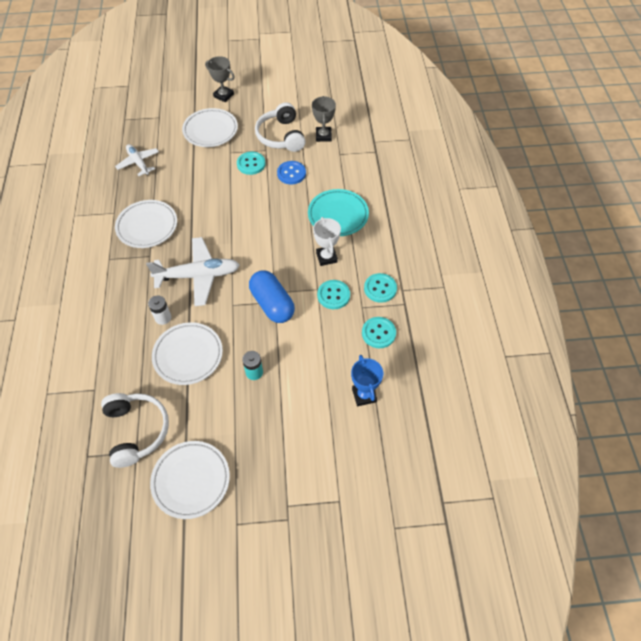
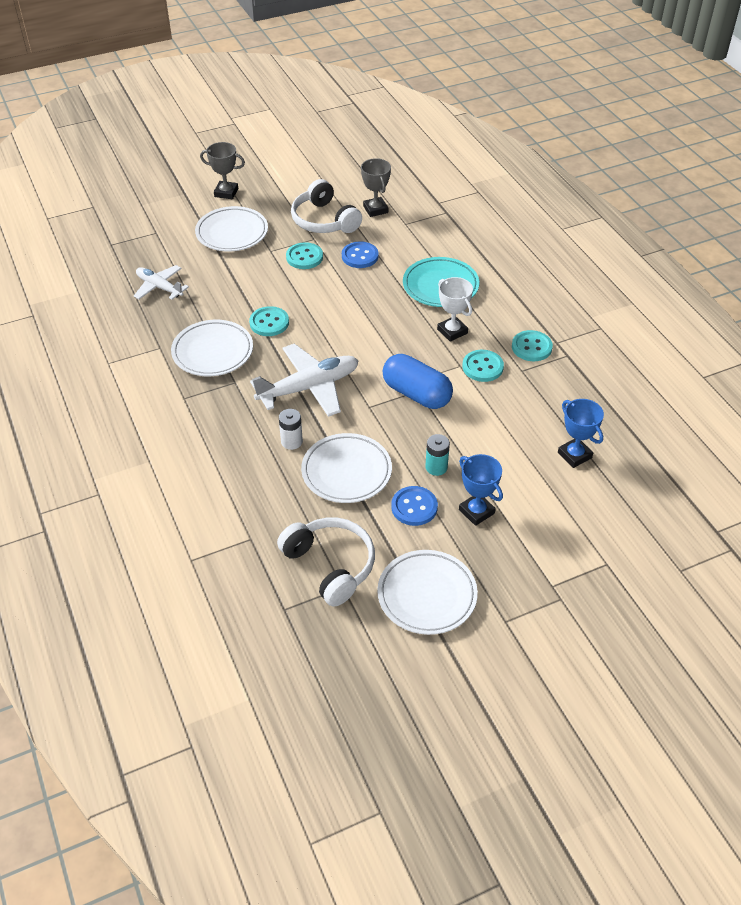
camera: 20 degrees left, 10 degrees down
turquoise button [362,317,396,348] -> turquoise button moved to [249,306,289,336]
none -> blue button [391,486,438,526]
none -> blue trophy [459,454,503,526]

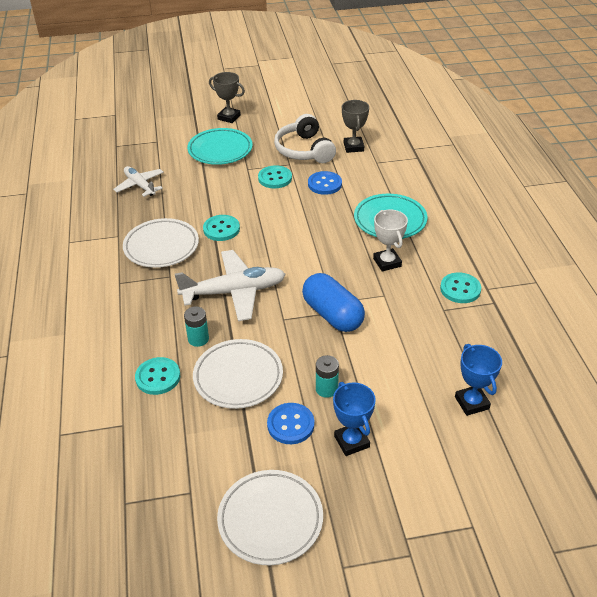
camera: 15 degrees right, 5 degrees down
white plate [195,206,268,252] -> turquoise plate [187,128,253,165]
white headphones [277,517,375,607] -> none
white battery [279,409,303,450] -> turquoise battery [184,306,209,347]
turquoise button [462,350,504,382] -> turquoise button moved to [135,357,180,395]

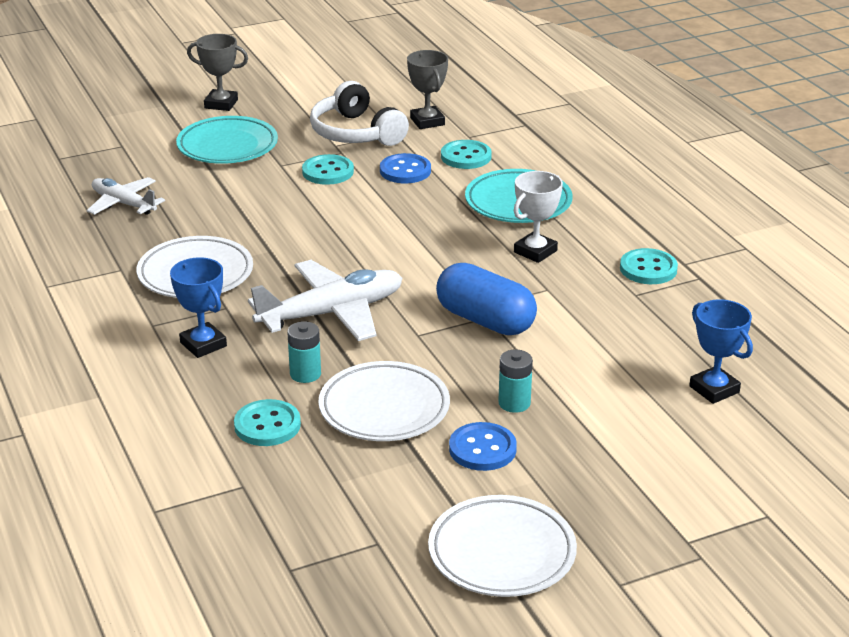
camera: 15 degrees left, 10 degrees down
turquoise button [203,215,240,241] -> turquoise button moved to [441,140,492,169]
blue trophy [333,382,376,456] -> blue trophy moved to [170,257,227,358]
white trophy [373,210,408,272] -> white trophy turned 75 degrees clockwise [514,171,563,263]

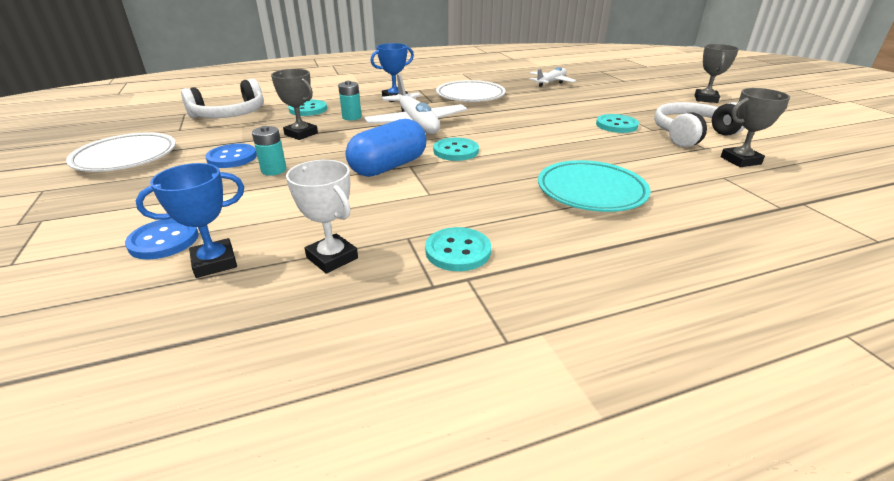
camera: 95 degrees right, 0 degrees up
turquoise plate [176,116,278,164] -> none
white plate [319,361,450,441] -> grey trophy [271,69,318,140]
blue button [380,153,431,183] -> blue button moved to [125,218,199,260]
turquoise button [441,140,492,169] -> turquoise button moved to [433,138,479,161]
white trophy [514,171,563,263] -> white trophy moved to [286,160,358,274]
none -> white headphones [181,79,264,118]

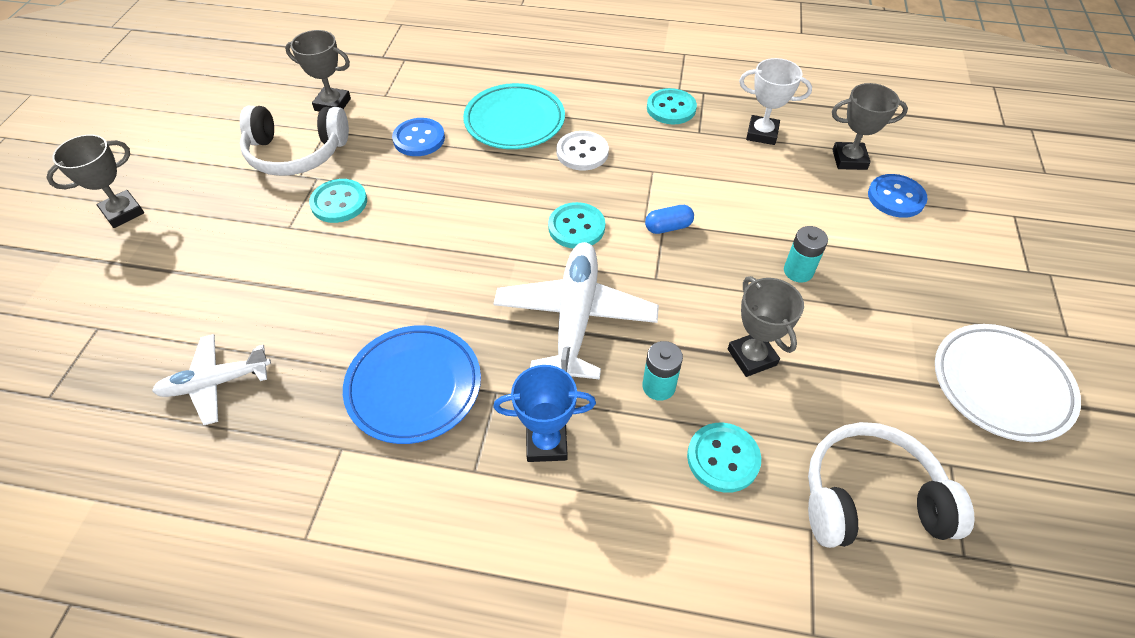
camera: 150 degrees left, 20 degrees up
blue trophy [136,163,244,278] -> grey trophy [832,83,908,170]
blue button [205,144,257,168] -> blue button moved to [392,118,445,156]
white trophy [286,160,358,274] -> white trophy turned 60 degrees counterclockwise [739,58,812,145]
blue capsule [346,119,426,177] -> blue capsule [645,205,694,234], size x0.47
white plate [436,80,506,102] -> blue plate [343,325,481,444]
none -> white button [557,131,609,170]

